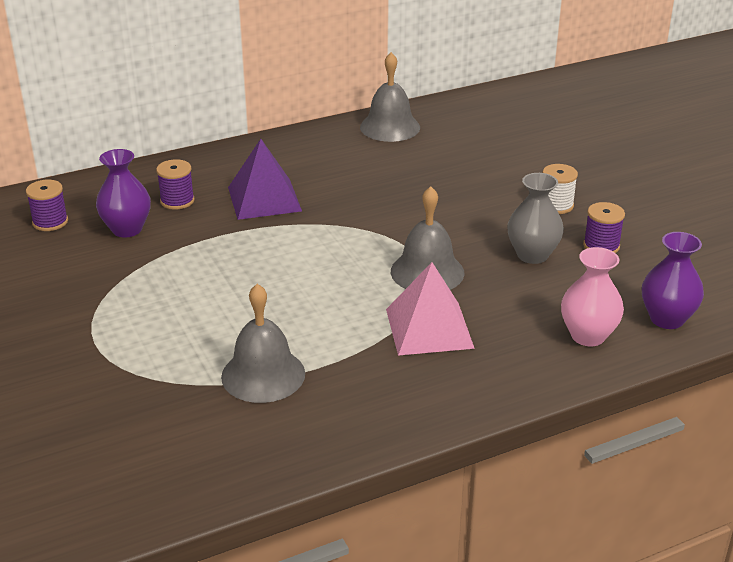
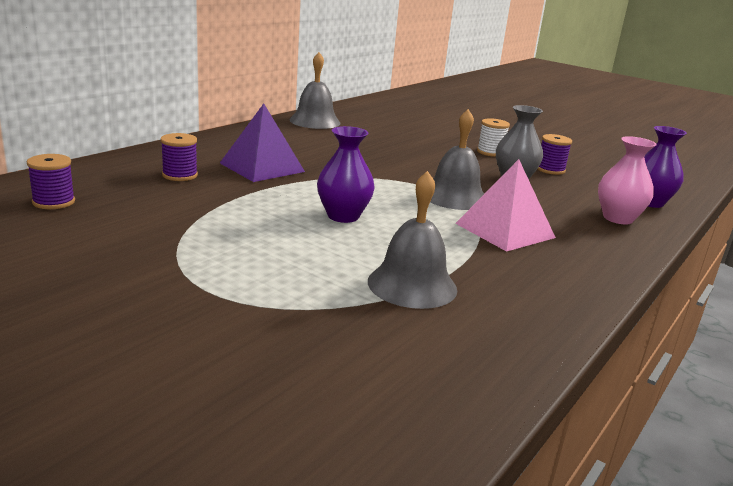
camera: 30 degrees left, 10 degrees down
purple vase [96,149,151,238] -> purple vase moved to [317,126,375,223]

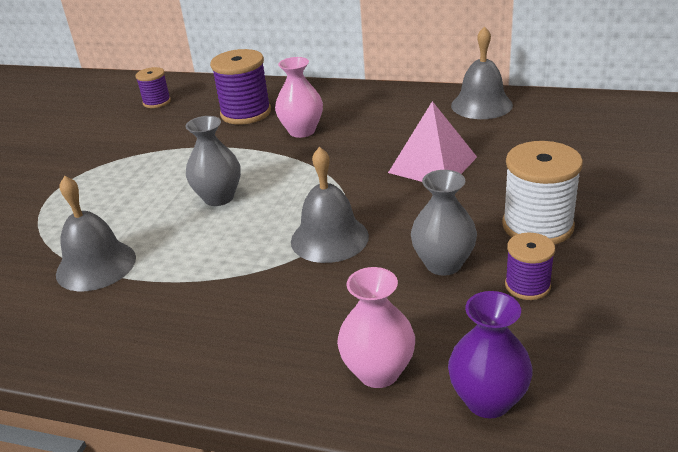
camera: 75 degrees right, 10 degrees up
purple spool [161,133,198,181] -> purple spool [210,49,271,125], size x1.73
purple pyramid [220,103,305,182] -> pink vase [275,57,323,138]
purple vase [317,126,375,223] -> grey vase [186,116,241,206]
pink pyramid [455,159,556,252] -> pink pyramid moved to [388,101,477,182]
white spool [477,118,510,157] -> white spool [502,141,583,245], size x1.73

